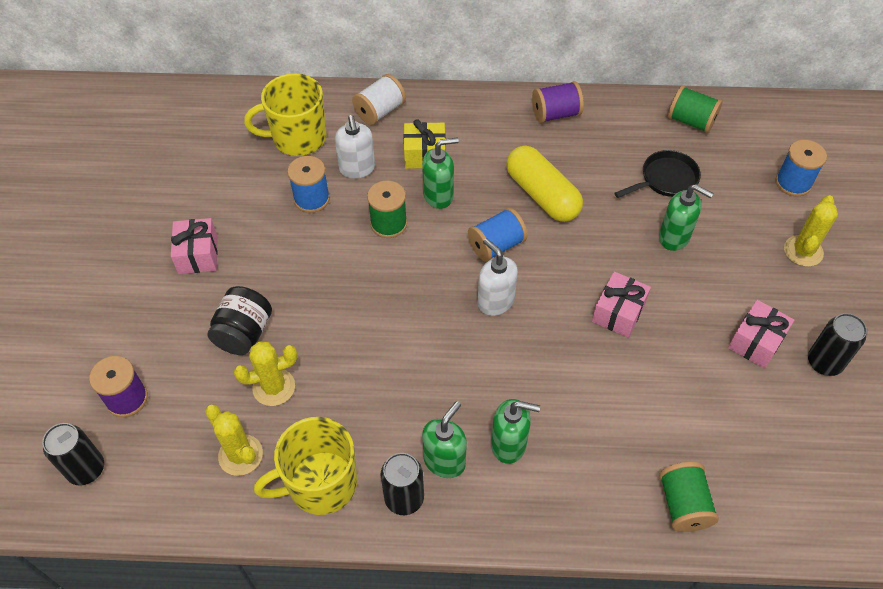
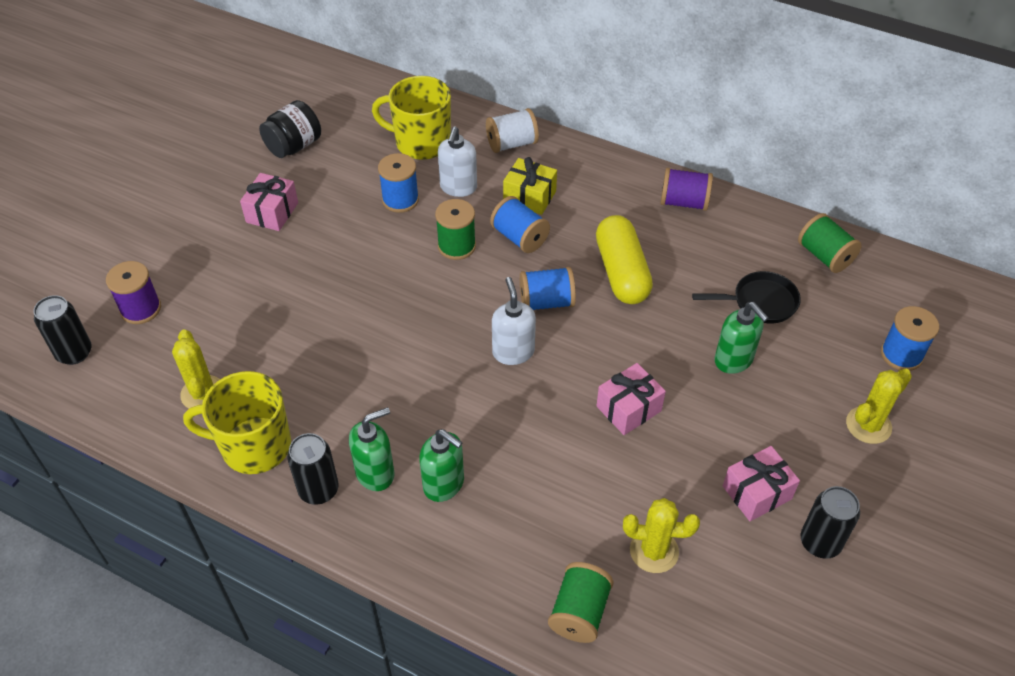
camera: 25 degrees right, 5 degrees down
black jar [207,286,272,355] -> black jar moved to [259,100,321,158]
yellow cactus [234,342,297,406] -> yellow cactus moved to [623,498,700,573]
green soap dispenser [422,137,459,209] -> blue spool [490,196,550,253]

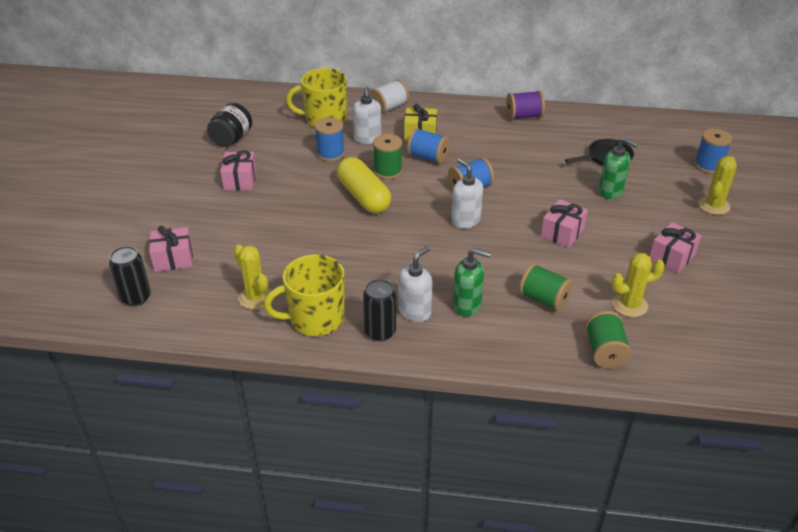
camera: 20 degrees left, 10 degrees down
purple spool [106,261,161,324] -> pink gift [149,226,193,272]
green soap dispenser [349,407,394,491] -> white soap dispenser [398,246,432,322]
yellow capsule [596,215,653,304] -> yellow capsule moved to [337,157,391,214]
green spool [798,213,862,273] -> green spool moved to [519,263,573,311]
black can [801,486,860,559] -> none

